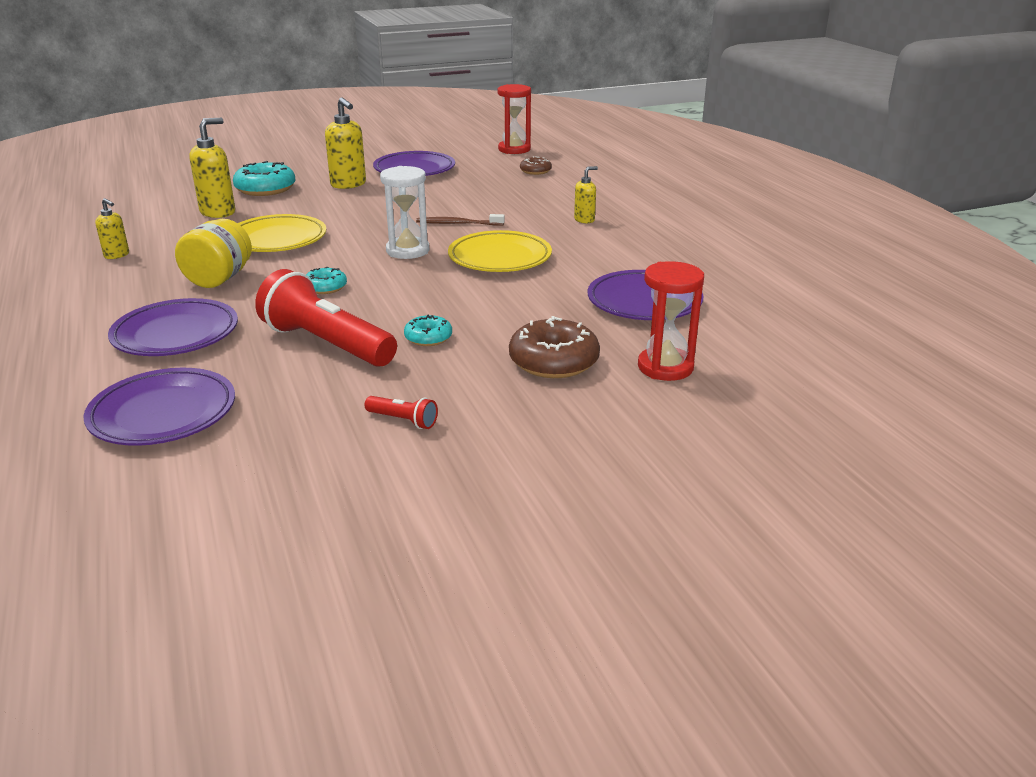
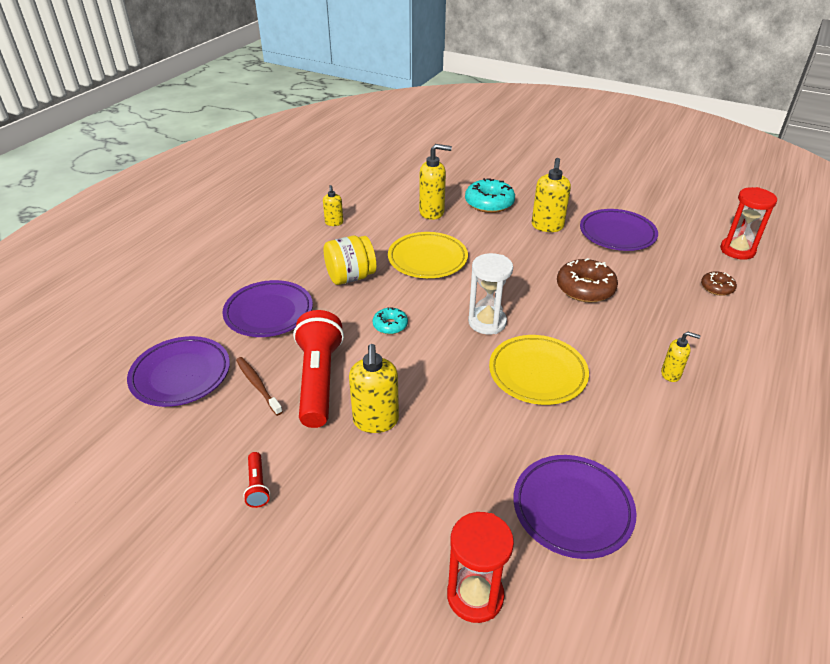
camera: 50 degrees right, 10 degrees up
turquoise donut [404,315,452,346] -> yellow soap dispenser [349,344,399,433]
brown toothbrush [416,214,505,226] -> brown toothbrush moved to [236,357,283,416]
brown donut [509,316,600,378] -> brown donut moved to [557,258,618,302]

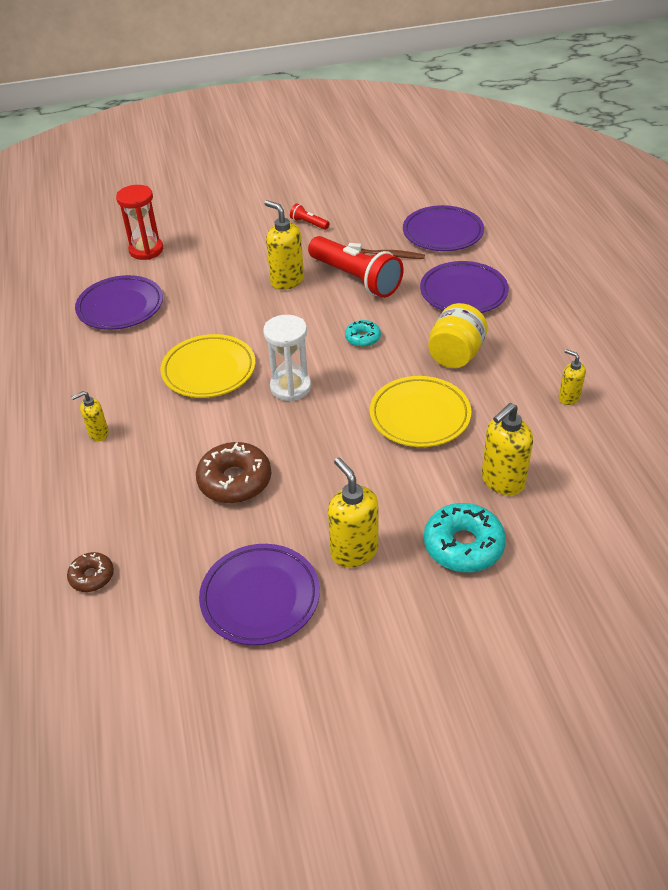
camera: 140 degrees right, 5 degrees up
red hourglass [720,187,777,260] -> none

